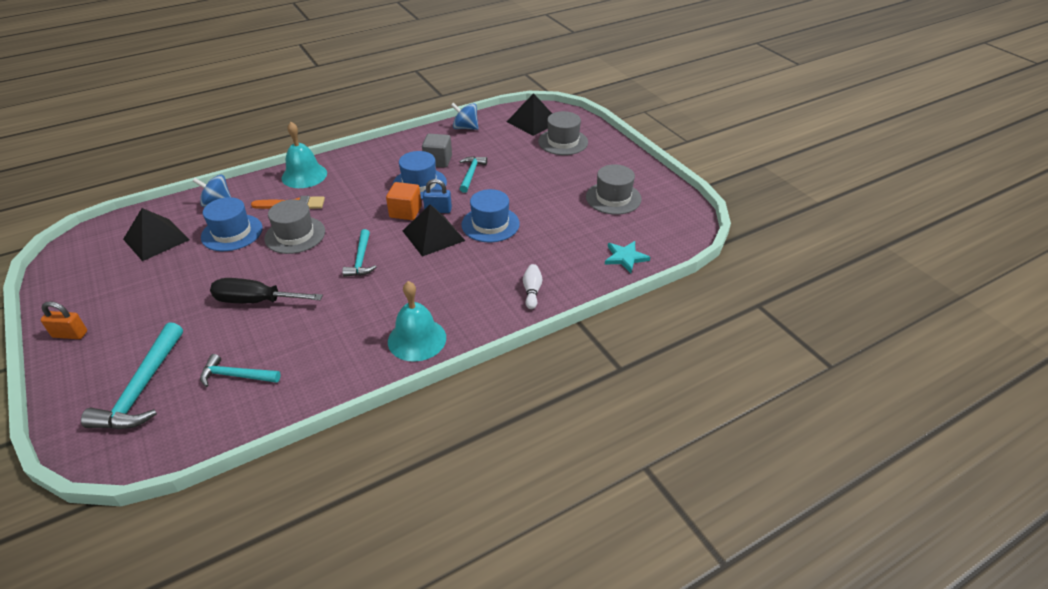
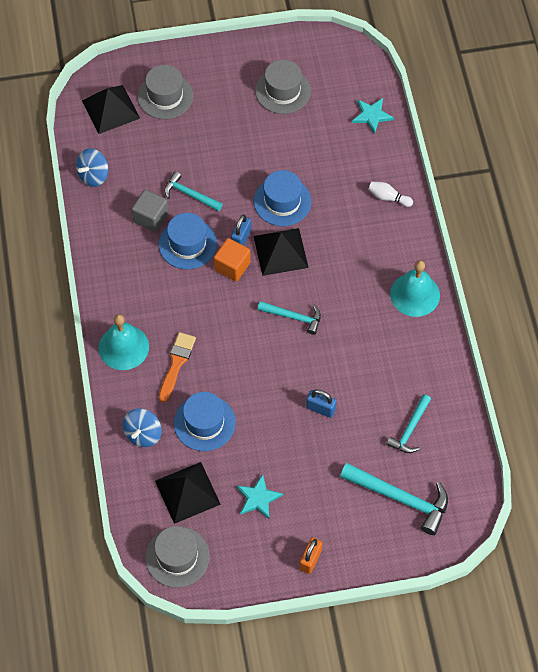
camera: 70 degrees left, 20 degrees up
black screwdriver [210,278,323,304] -> blue padlock [306,389,337,418]
grey hat [264,199,325,254] -> grey hat moved to [145,526,210,588]
none -> turquoise star [237,475,283,519]

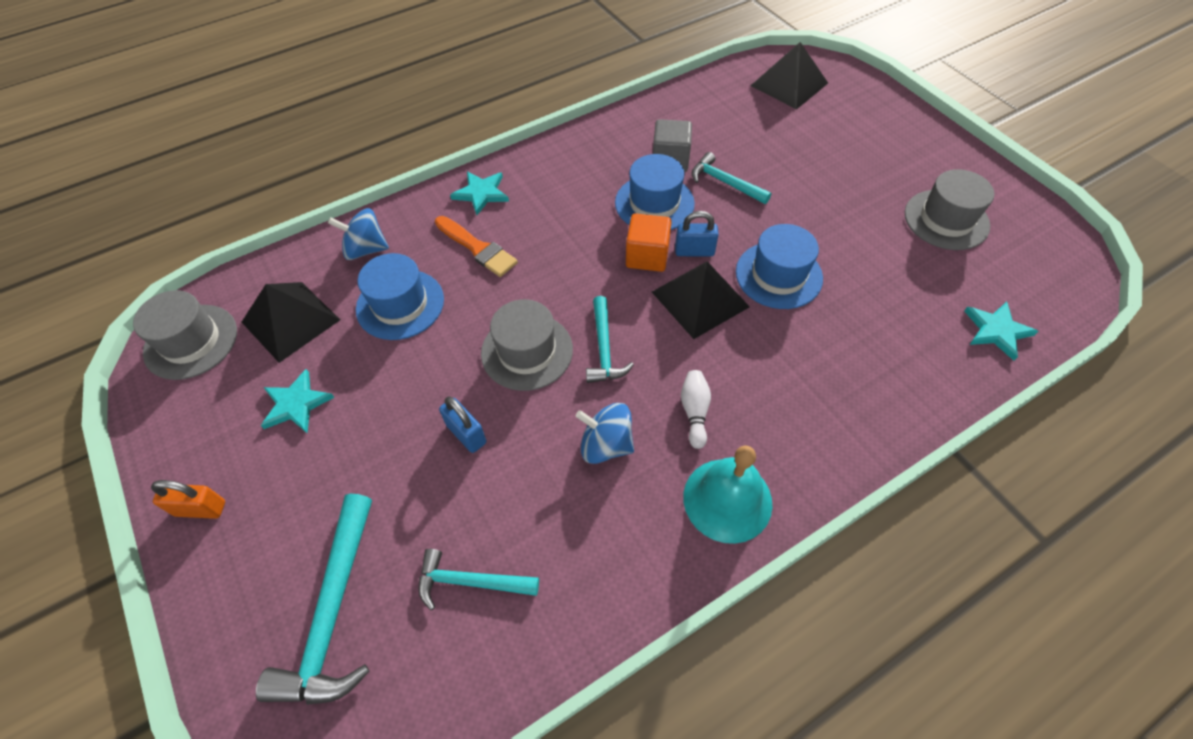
camera: 70 degrees right, 5 degrees down
blue spinning top [76,148,108,187] -> blue spinning top moved to [576,403,634,464]
turquoise bell [98,314,149,370] -> turquoise star [450,171,509,215]
grey hat [138,65,193,119] -> grey hat moved to [481,299,573,391]
orange brush [159,332,196,403] -> orange brush turned 45 degrees clockwise [435,216,518,277]
turquoise hammer [164,171,223,211] -> turquoise hammer turned 60 degrees counterclockwise [692,152,771,204]
blue padlock [306,389,337,418] -> blue padlock turned 45 degrees counterclockwise [439,397,487,453]
white bowling pin [368,182,413,207] -> white bowling pin moved to [681,370,711,449]

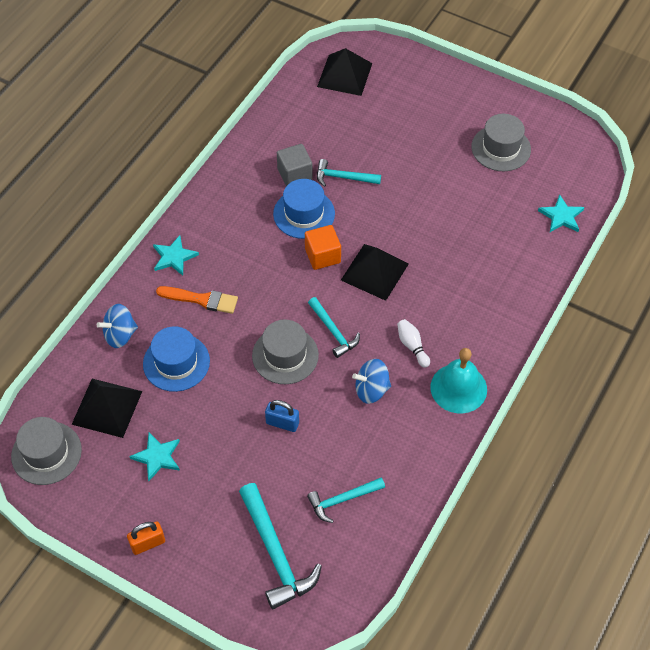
camera: 30 degrees left, 0 degrees up
blue padlock [675,211,719,256] -> none
blue hat [736,224,823,309] -> none

